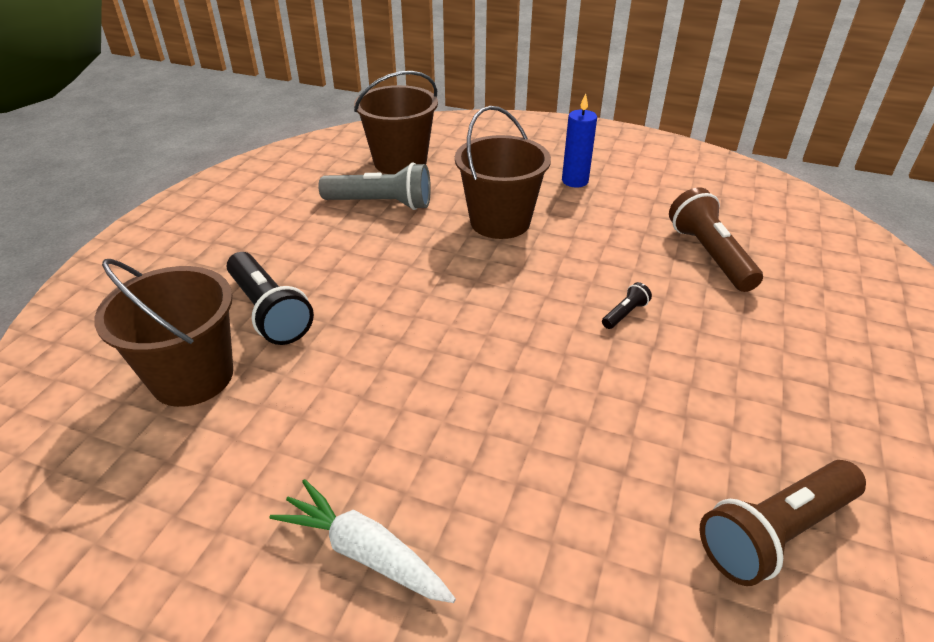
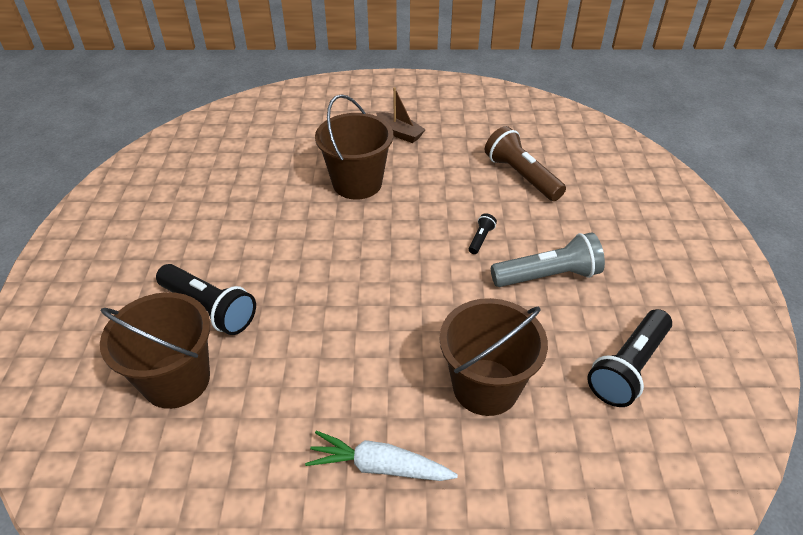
camera: 20 degrees left, 5 degrees up
grey flashlight [318,162,431,210] -> grey flashlight moved to [491,233,605,287]
brown bucket [354,71,438,174] -> brown bucket moved to [439,298,548,416]
blue candle [562,93,597,188] -> brown boat [376,87,426,143]
brown flashlight [700,460,866,586] -> black flashlight [587,309,672,407]

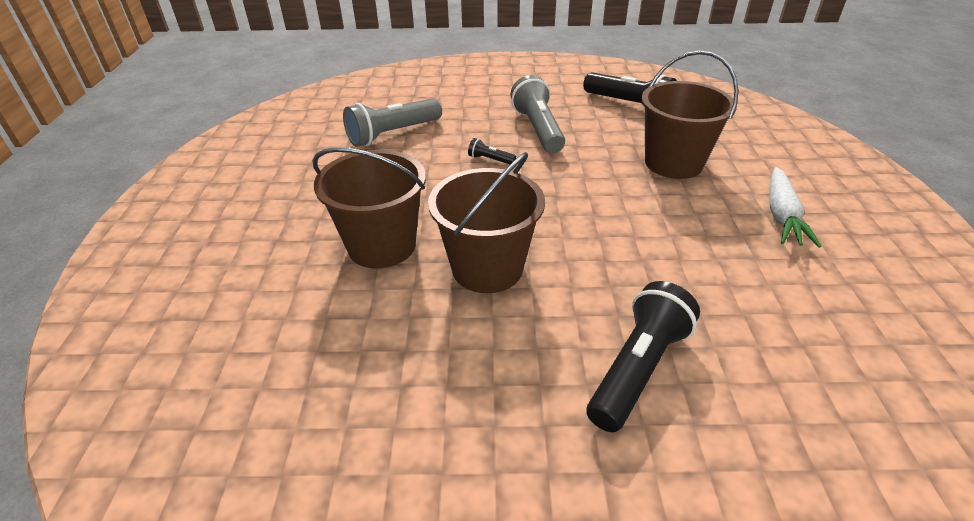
camera: 90 degrees left, 5 degrees down
brown bucket [100,292,210,409] -> brown bucket moved to [428,152,545,293]
brown boat [376,87,426,143] -> none
brown flashlight [485,126,566,201] -> grey flashlight [343,98,442,147]

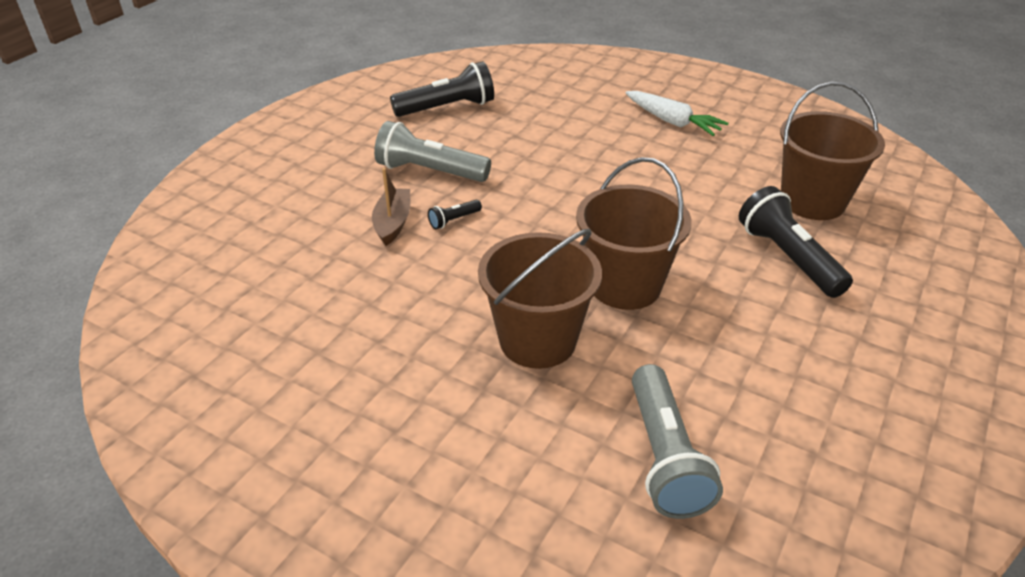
camera: 60 degrees left, 0 degrees up
grey flashlight [343,98,442,147] -> grey flashlight moved to [632,364,723,519]
brown bucket [641,50,739,179] -> brown bucket moved to [780,82,885,220]
none -> brown boat [372,168,410,246]

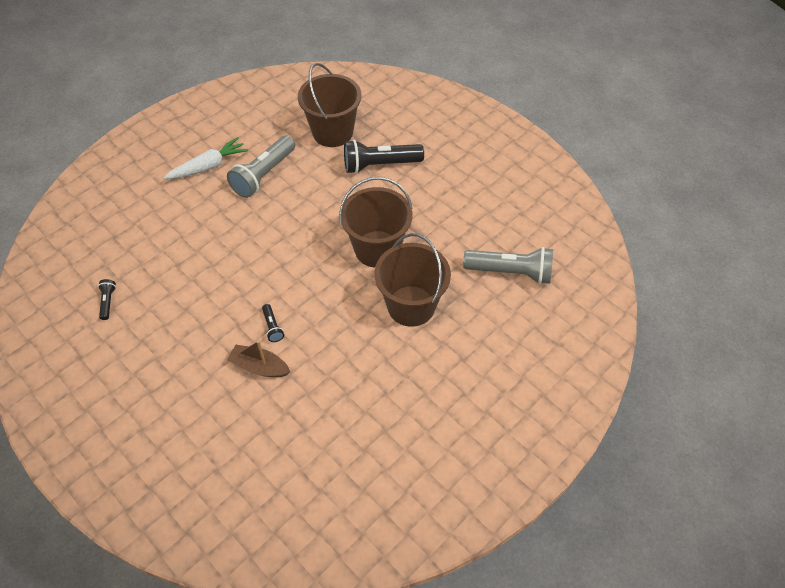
camera: 75 degrees left, 15 degrees up
grey flashlight [374,121,491,182] -> grey flashlight moved to [227,135,295,198]
black flashlight [390,61,494,117] -> black flashlight [98,279,116,320], size x0.45

